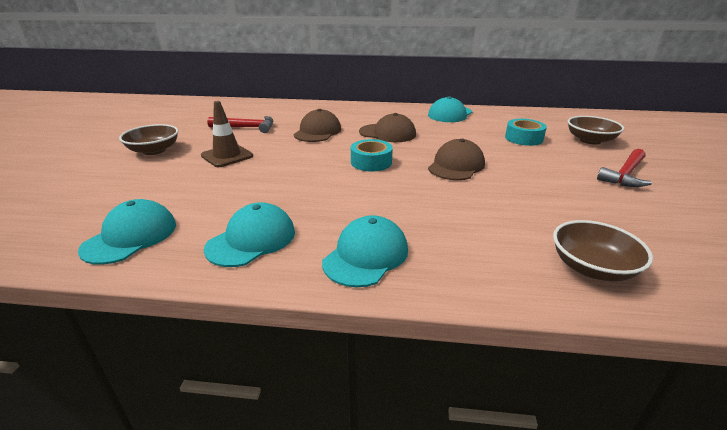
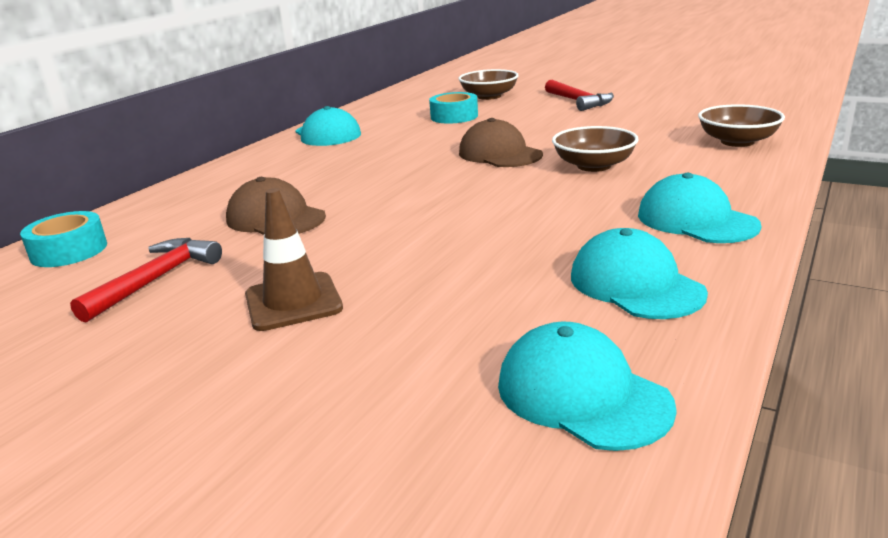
camera: 65 degrees left, 5 degrees down
brown bowl [119,124,179,155] -> brown bowl moved to [552,126,639,172]
turquoise tape [351,139,393,172] -> turquoise tape moved to [20,211,107,267]
brown cap [359,113,416,142] -> none

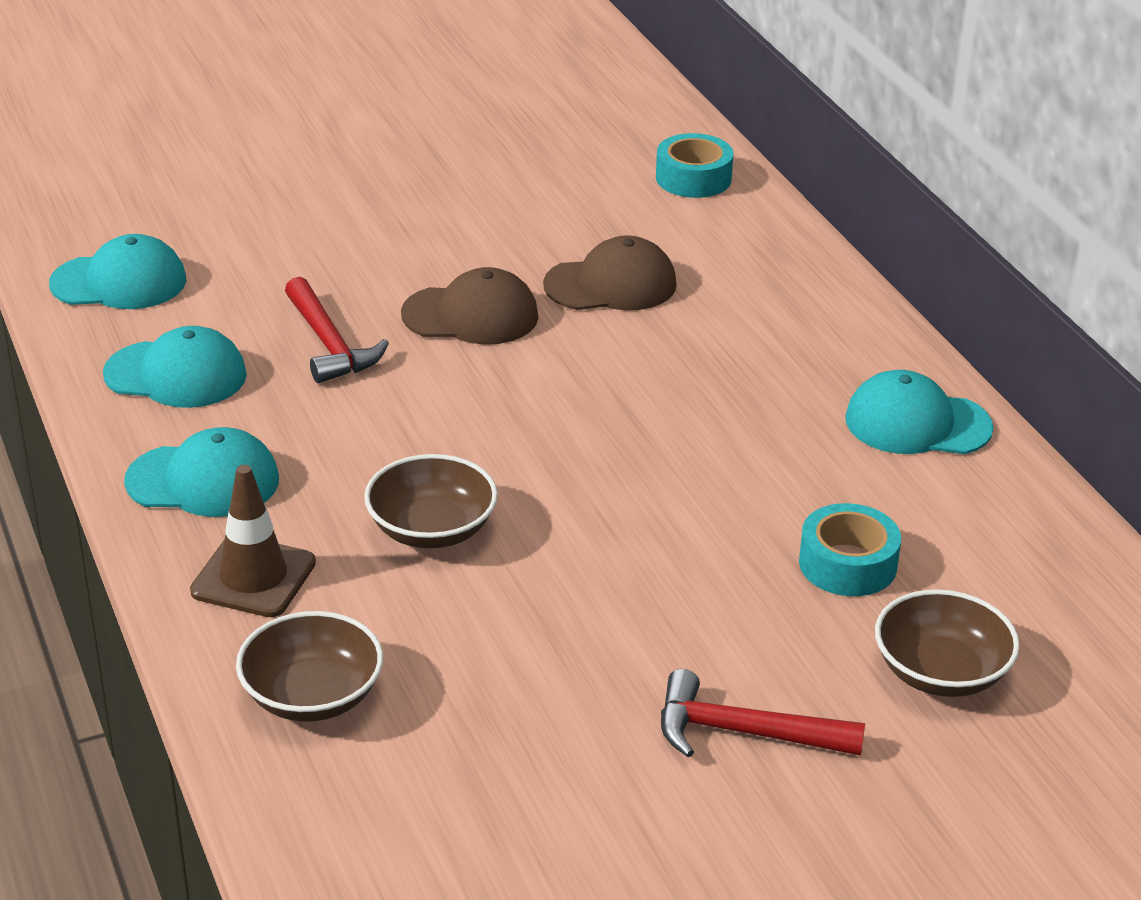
camera: 125 degrees right, 10 degrees up
red hammer [70,238,222,323] -> red hammer moved to [285,277,389,383]
brown traffic cone [245,188,343,331] -> brown traffic cone moved to [190,465,316,617]
brown cap [459,118,543,167] -> brown cap moved to [401,267,539,345]

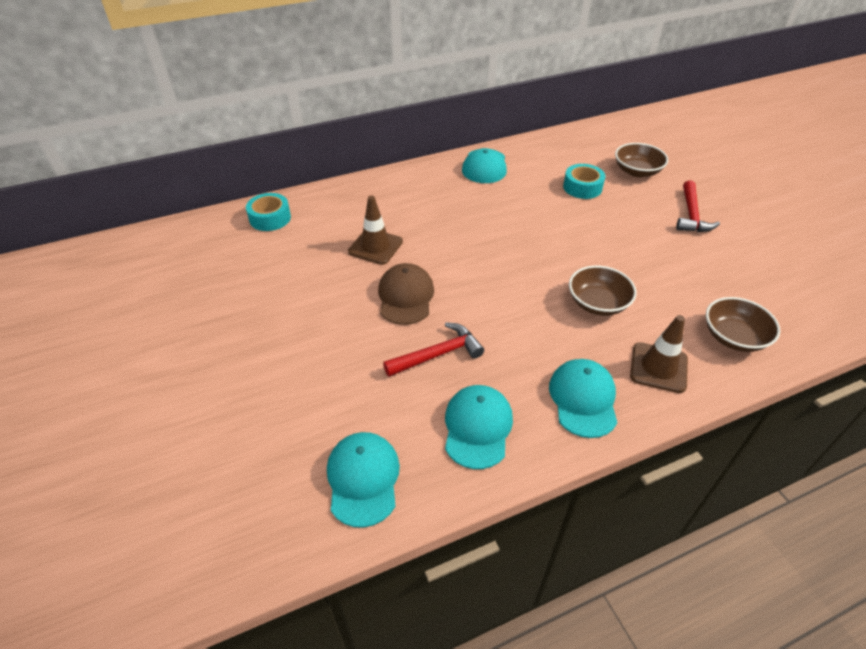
camera: 90 degrees left, 10 degrees up
brown cap [543,236,677,310] -> brown traffic cone [348,195,403,265]

